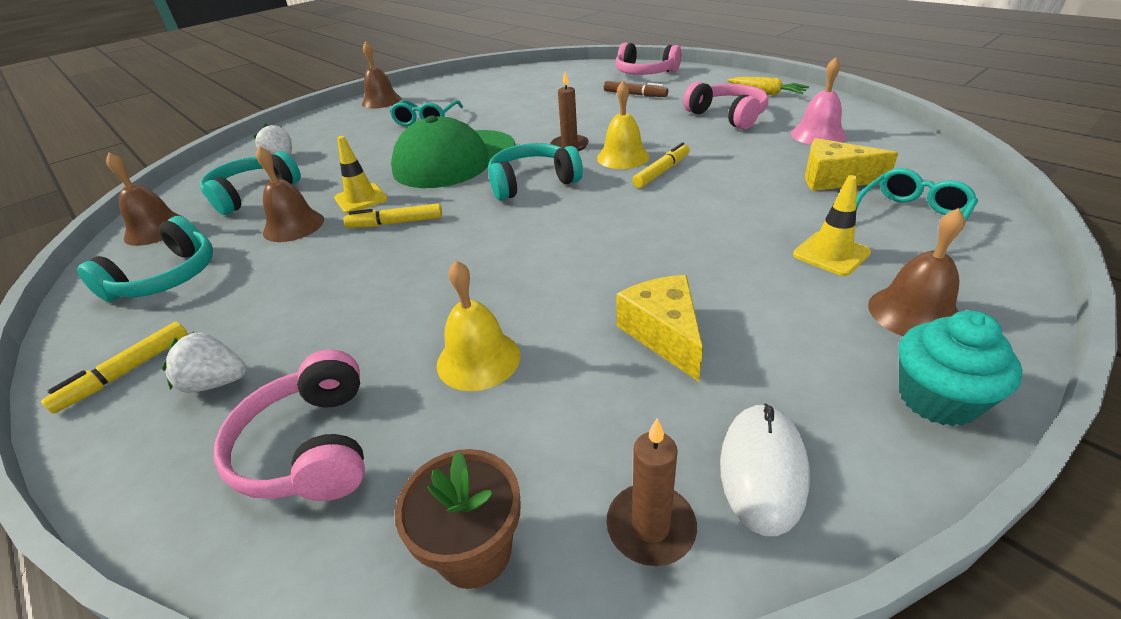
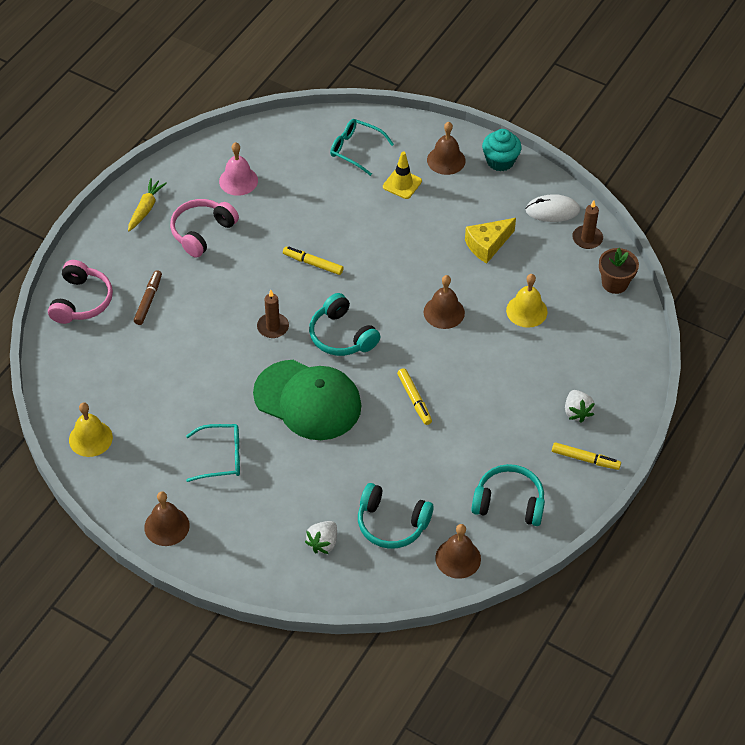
camera: 110 degrees left, 15 degrees up
pink headphones [214,349,365,501] -> none
brown bell [256,146,324,242] -> brown bell moved to [424,275,465,329]
yellow traffic cone [334,136,388,214] -> none
yellow bell [597,81,650,169] -> yellow bell moved to [69,403,113,457]
yellow cheese [805,138,898,191] -> none

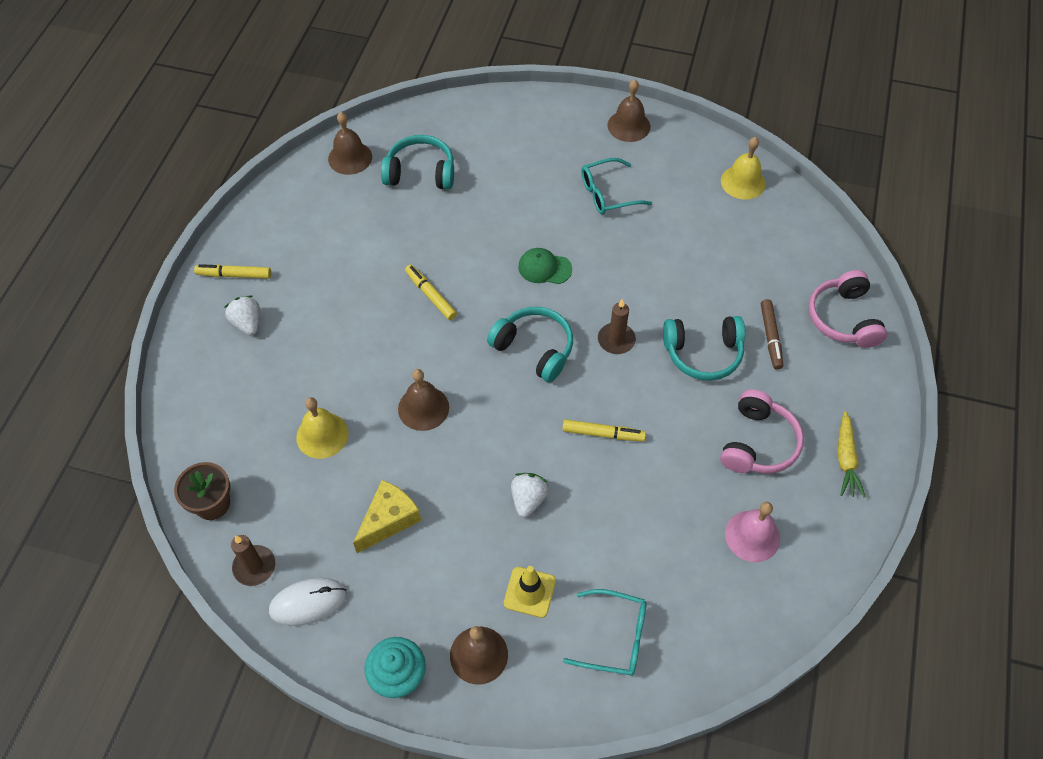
camera: 165 degrees right, 5 degrees up
green cap [253,360,361,440] -> green cap [518,248,572,284], size x0.44
white strawberry [305,521,337,554] -> white strawberry moved to [511,473,549,518]
turquoise headphones [471,464,545,526] -> turquoise headphones moved to [663,316,745,381]

